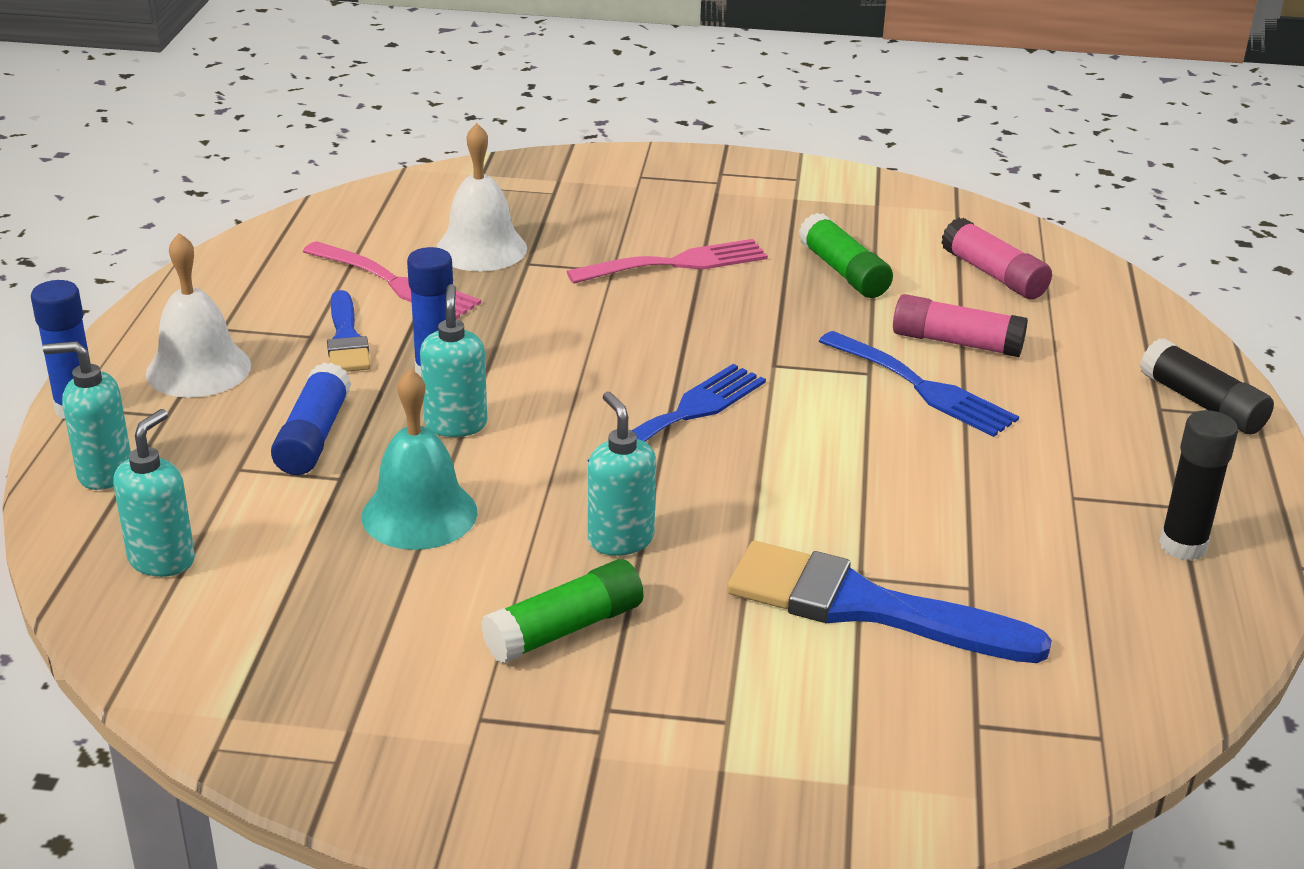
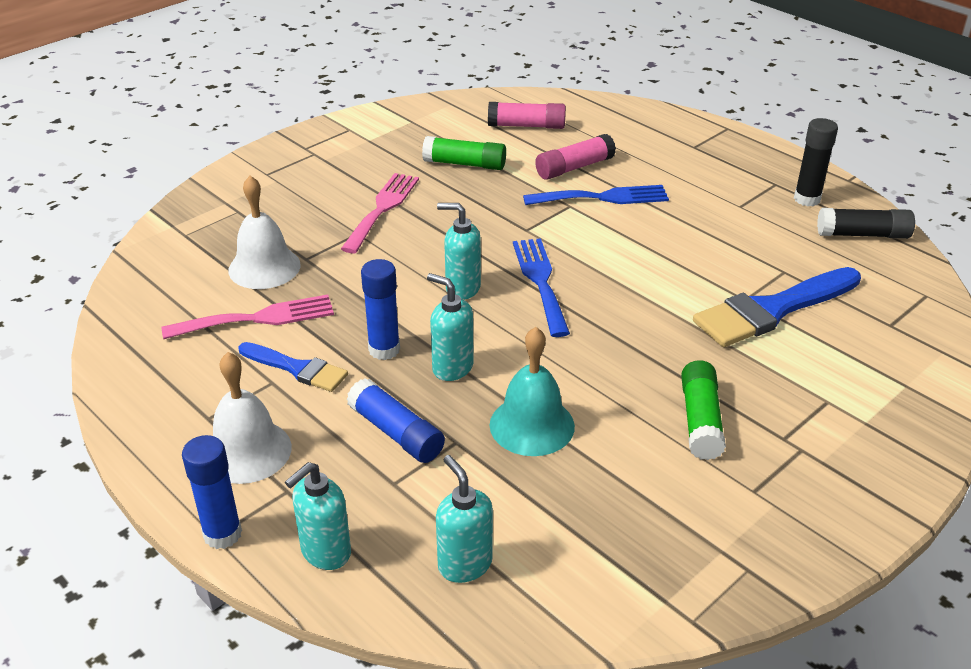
camera: 50 degrees left, 5 degrees up
turquoise soap dispenser [588,392,656,556] -> turquoise soap dispenser moved to [437,203,481,300]
black glue stick [1140,338,1274,434] -> black glue stick moved to [817,208,915,239]

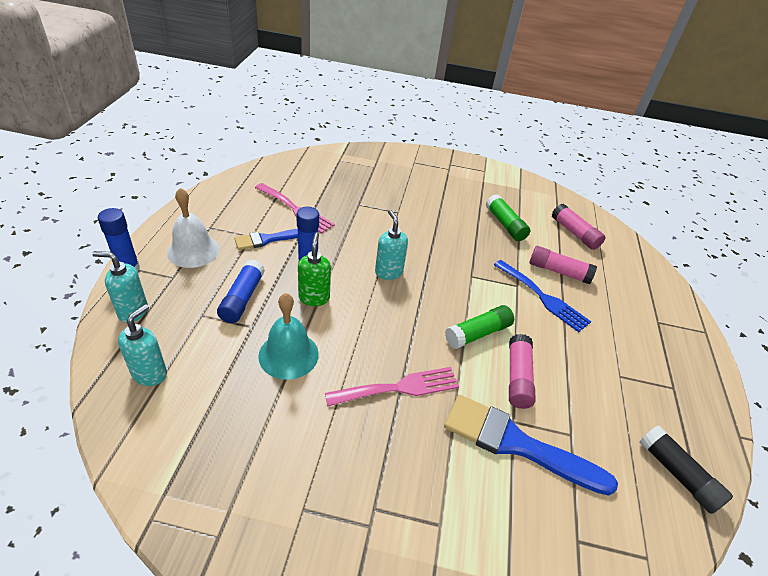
camera: 50 degrees right, 5 degrees up
white bell [228,176,301,289] -> none
blue brush [238,342,348,392] -> blue brush turned 75 degrees clockwise [235,229,298,250]
pink fork [341,173,419,253] -> pink fork moved to [325,367,459,406]
turquoise soap dispenser [427,273,474,381] -> green soap dispenser [298,232,331,306]
blue fork [513,238,570,337] -> none
green glue stick [681,360,726,460] -> green glue stick moved to [445,305,514,349]
black glue stick [794,118,838,206] -> none
none -> pink glue stick [509,334,536,409]

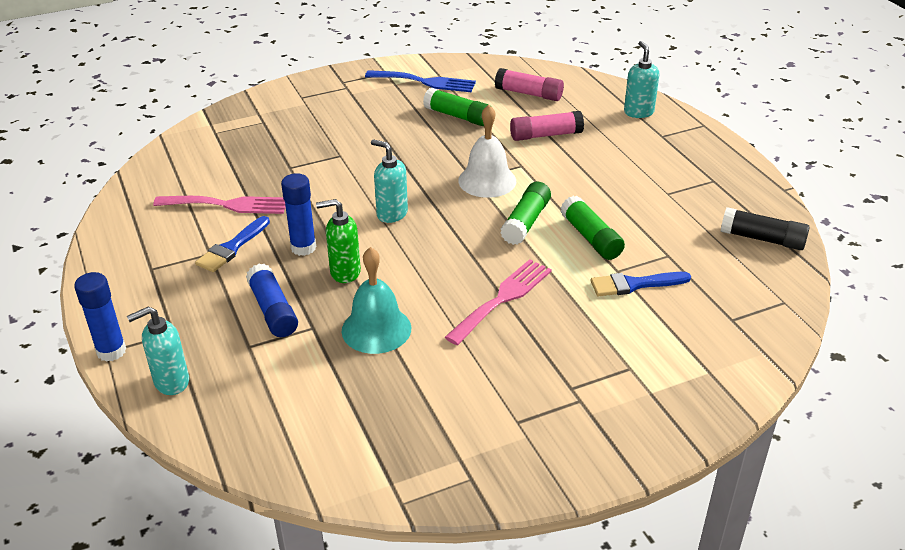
camera: 30 degrees left, 5 degrees down
turquoise soap dispenser [118,304,167,386] -> turquoise soap dispenser moved to [624,41,660,118]
white bell [167,188,220,268] -> white bell moved to [458,105,516,198]
green soap dispenser [298,232,331,306] -> green soap dispenser turned 60 degrees counterclockwise [316,199,361,283]
blue brush [444,395,618,496] -> blue brush [591,272,691,296], size x0.58
blue fork [494,260,591,332] -> blue fork moved to [365,70,476,92]
pink glue stick [509,334,536,409] -> green glue stick [560,196,625,260]

